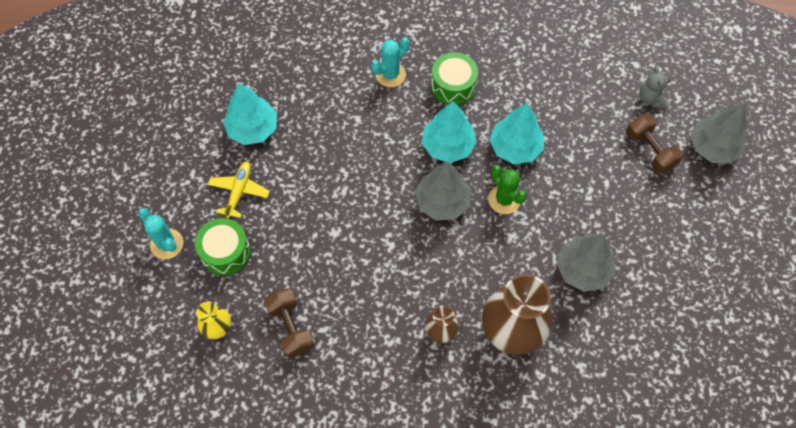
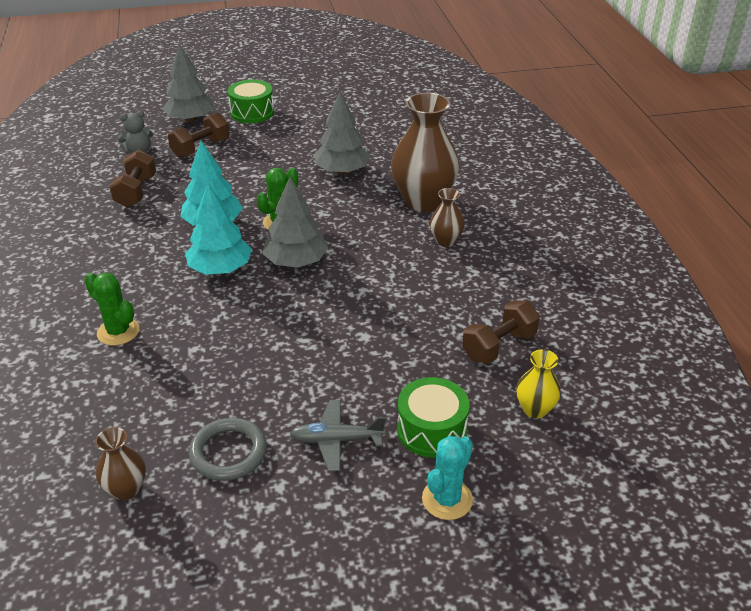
camera: 105 degrees left, 25 degrees down
yellow plane [208,161,270,219] -> grey plane [290,400,386,471]
turquoise tree [223,83,277,145] -> grey ring [189,418,267,481]
turquoise cactus [371,37,410,87] -> green cactus [84,272,139,346]
green drum [431,52,478,105] -> green drum moved to [228,79,274,123]
none -> brown vase [95,427,146,500]
none -> brown dumbbell [109,149,156,207]

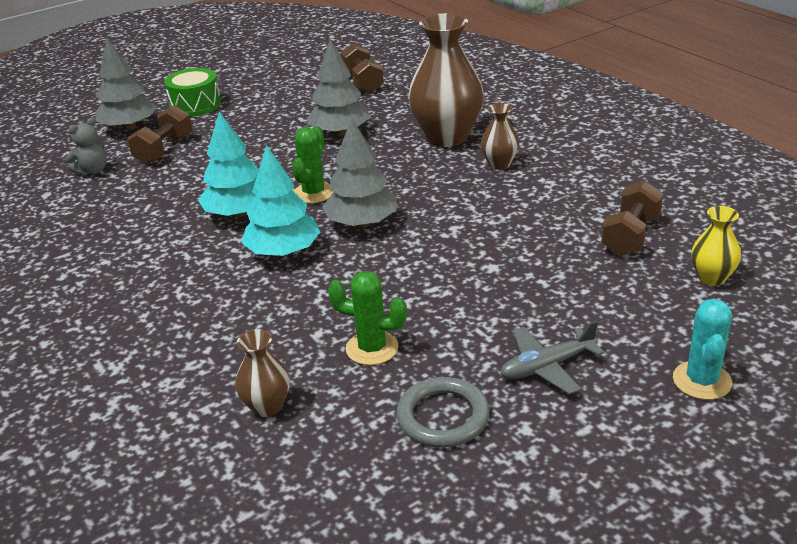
camera: 20 degrees left, 5 degrees down
green cactus [84,272,139,346] -> green cactus moved to [328,271,407,365]
brown vase [95,427,146,500] -> brown vase moved to [235,329,290,417]
brown dumbbell [109,149,156,207] -> brown dumbbell moved to [341,43,384,93]
green drum [397,377,470,457] -> none

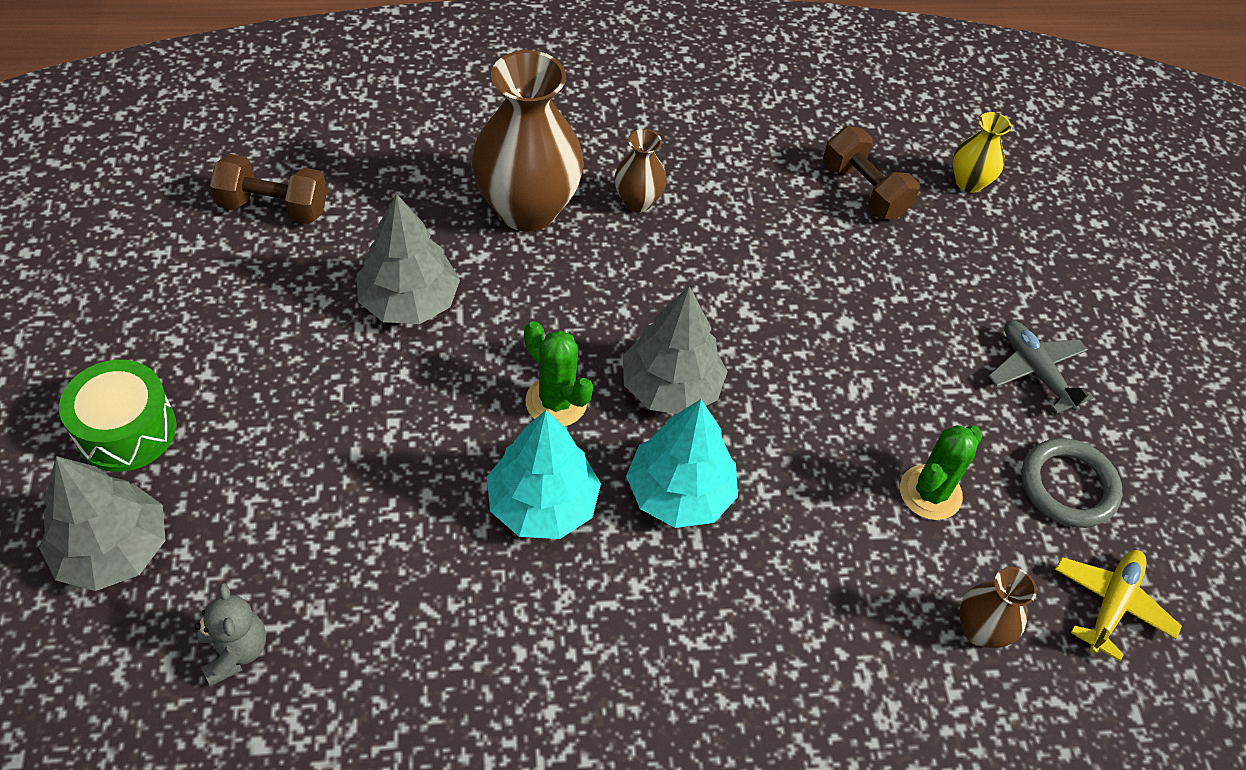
camera: 70 degrees left, 20 degrees up
brown dumbbell [127,105,193,164] -> none
grey plane [500,321,604,394] -> grey plane turned 150 degrees clockwise [988,320,1094,414]
turquoise cactus [673,299,732,400] -> none
none -> yellow plane [1055,550,1182,662]

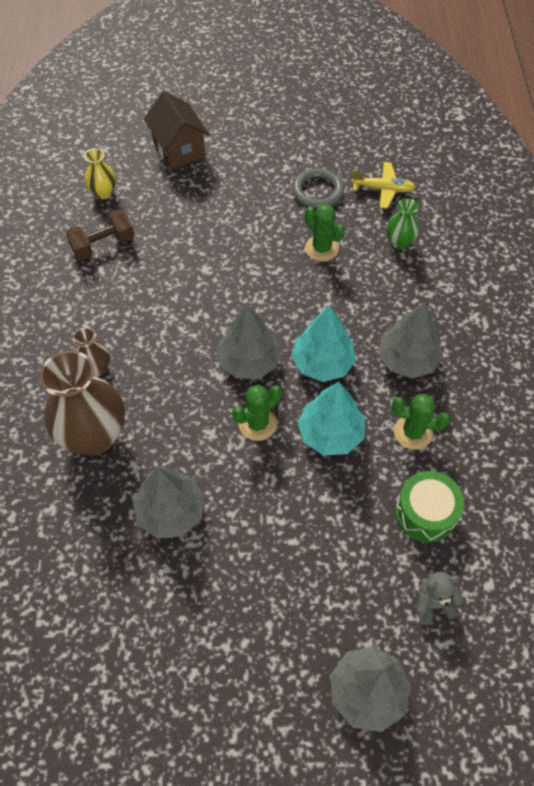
camera: 80 degrees left, 5 degrees up
green drum [59,360,176,472] -> green drum moved to [395,471,464,542]
brown dumbbell [210,154,327,224] -> none
brown vase [959,567,1037,648] -> green vase [387,198,419,249]
grey plane [988,320,1094,414] -> none
yellow plane [1055,550,1182,662] -> yellow plane turned 150 degrees clockwise [351,162,416,209]
none -> brown house [144,91,210,170]
none -> grey tree [378,302,443,379]
none -> green cactus [391,394,450,450]

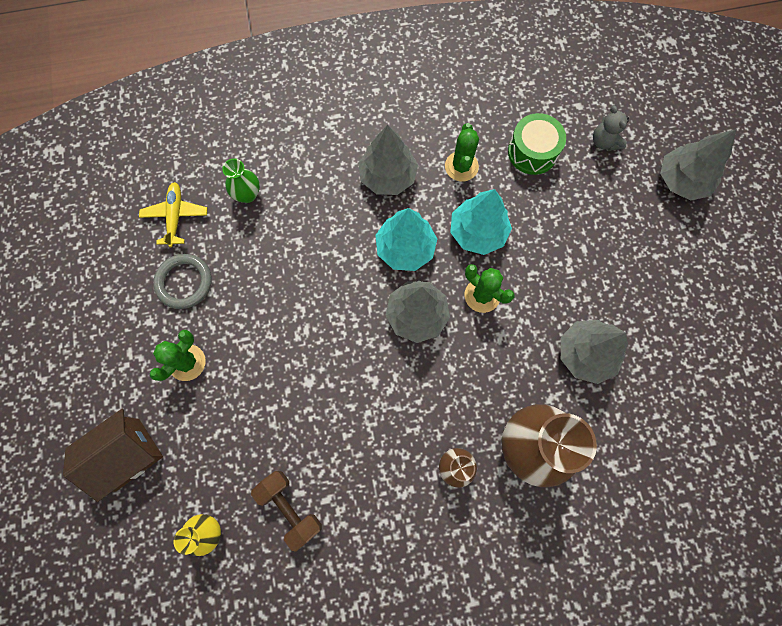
camera: 100 degrees left, 15 degrees up
green cactus [305,204,345,262] -> green cactus moved to [150,330,206,381]

